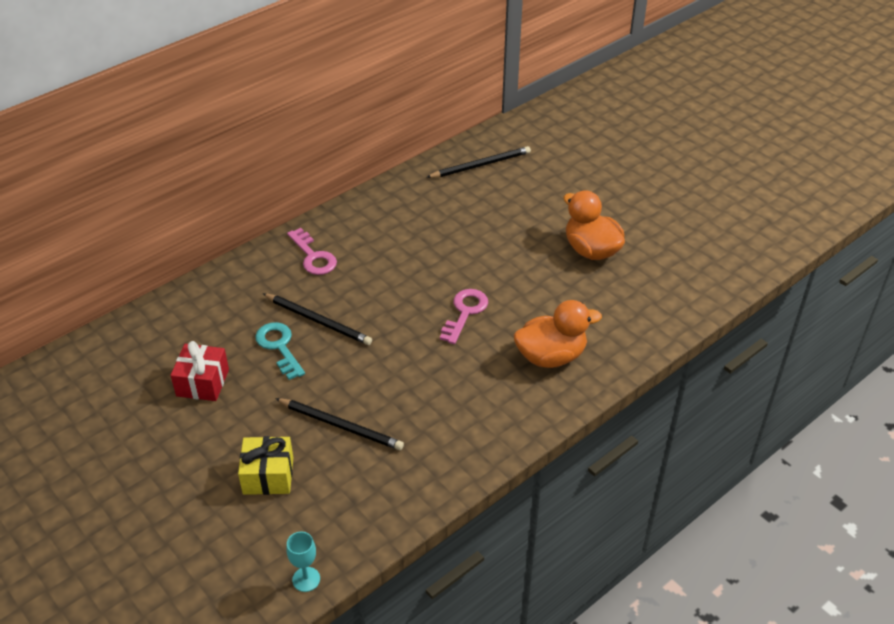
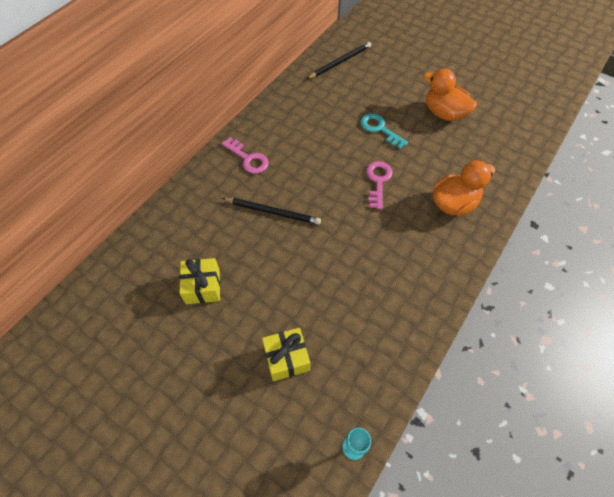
camera: 15 degrees left, 15 degrees up
red gift [171,341,229,401] -> yellow gift [179,258,220,304]
turquoise key [255,322,305,380] -> turquoise key moved to [360,113,408,149]
black pencil [275,398,404,450] -> none

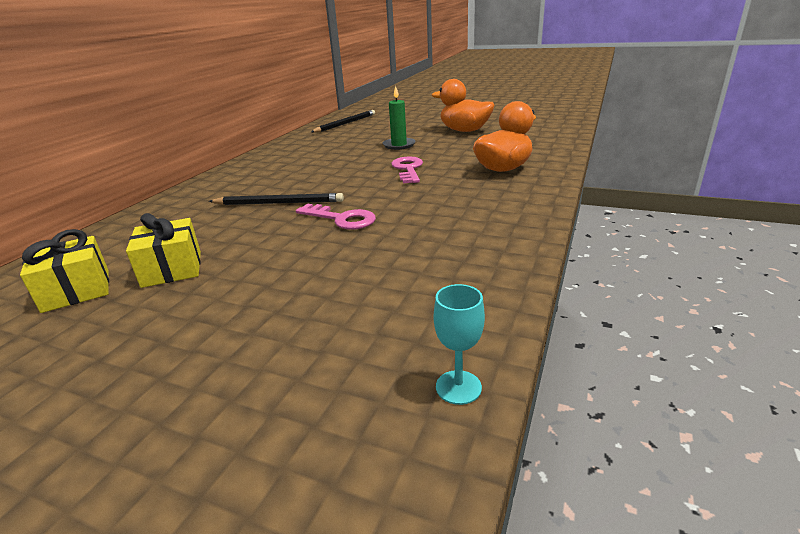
camera: 10 degrees left, 30 degrees down
pink key [221,137,269,174] -> pink key moved to [296,204,376,230]
yellow gift [262,328,310,381] -> yellow gift moved to [20,229,109,313]
turquoise key [360,113,408,149] -> green candle [383,86,415,150]

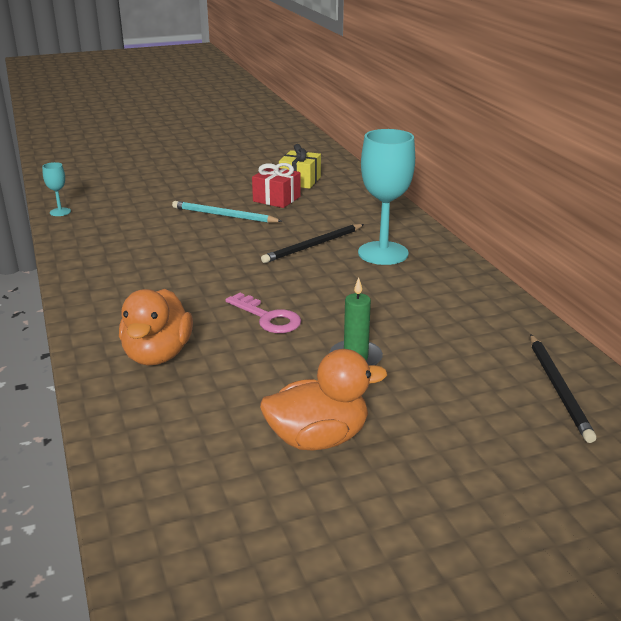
camera: 135 degrees right, 0 degrees up
yellow gift [126,213,201,288] -> red gift [252,163,301,208]
pink key [296,204,376,230] -> none
none -> turquoise pencil [172,201,282,223]
none -> turquoise goblet [358,129,415,265]

